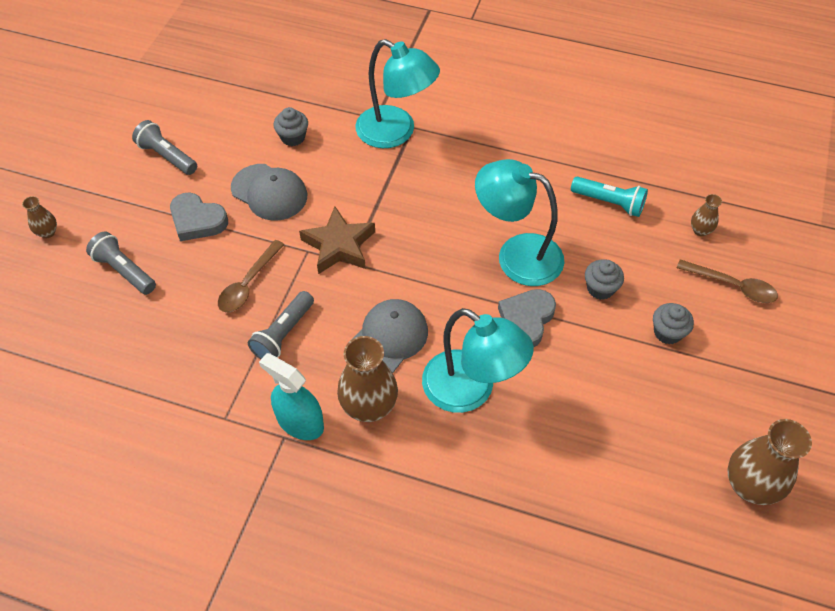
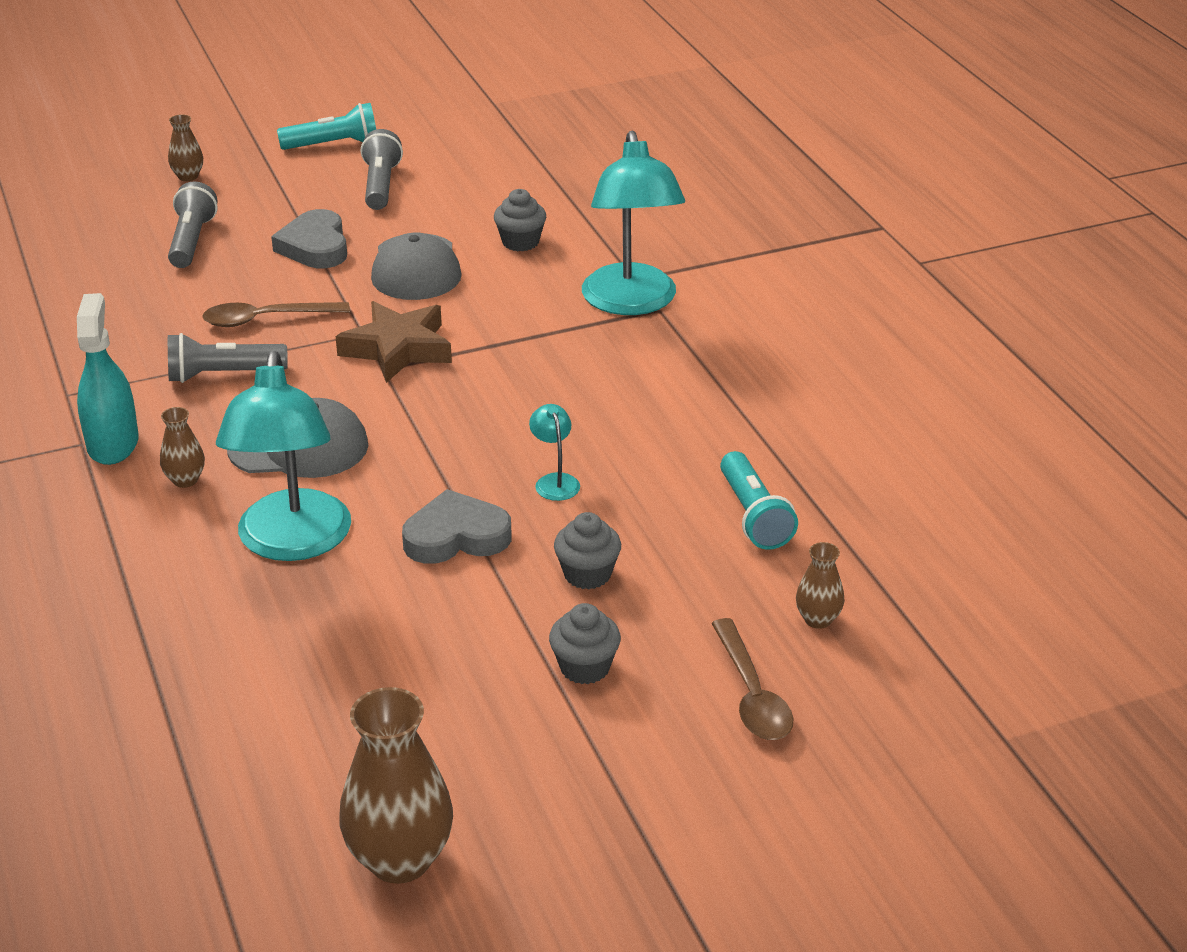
camera: 50 degrees right, 20 degrees down
brown vase [337,336,398,422] -> brown vase [160,407,205,488], size x0.50
turquoise lamp [475,159,564,286] -> turquoise lamp [529,404,580,501], size x0.41
none -> turquoise flashlight [277,103,376,150]

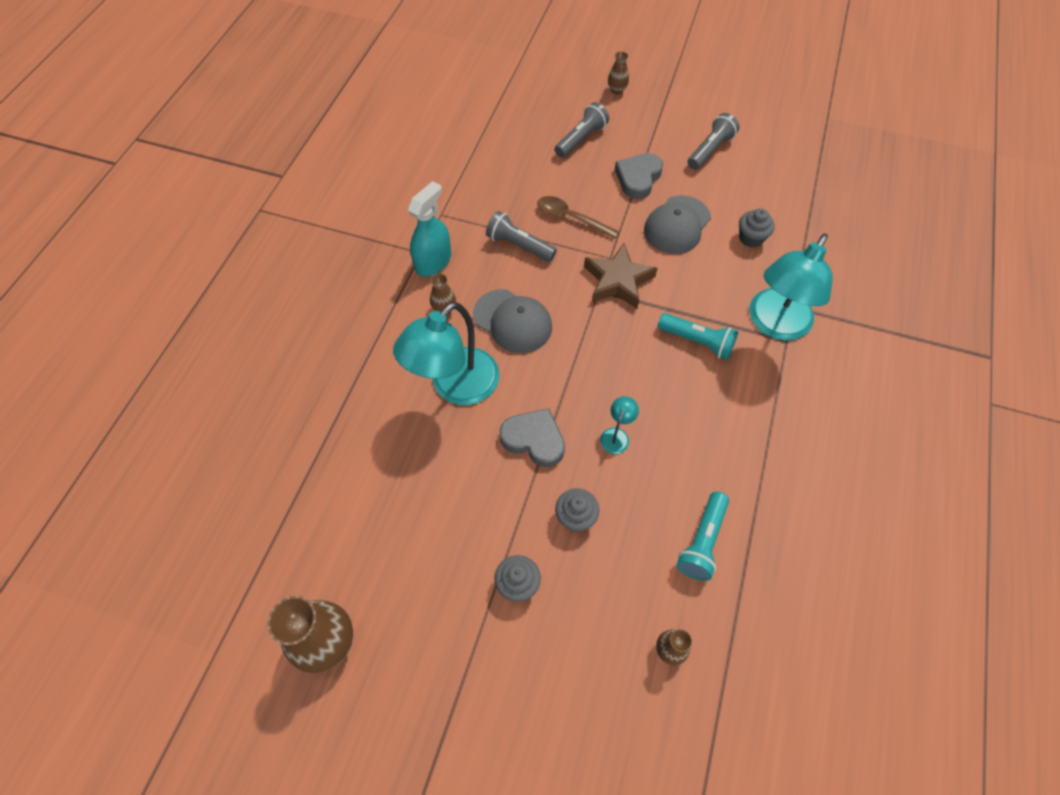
camera: 40 degrees right, 25 degrees up
turquoise flashlight [277,103,376,150] -> turquoise flashlight moved to [657,313,739,360]
brown spoon [711,618,793,740] -> none

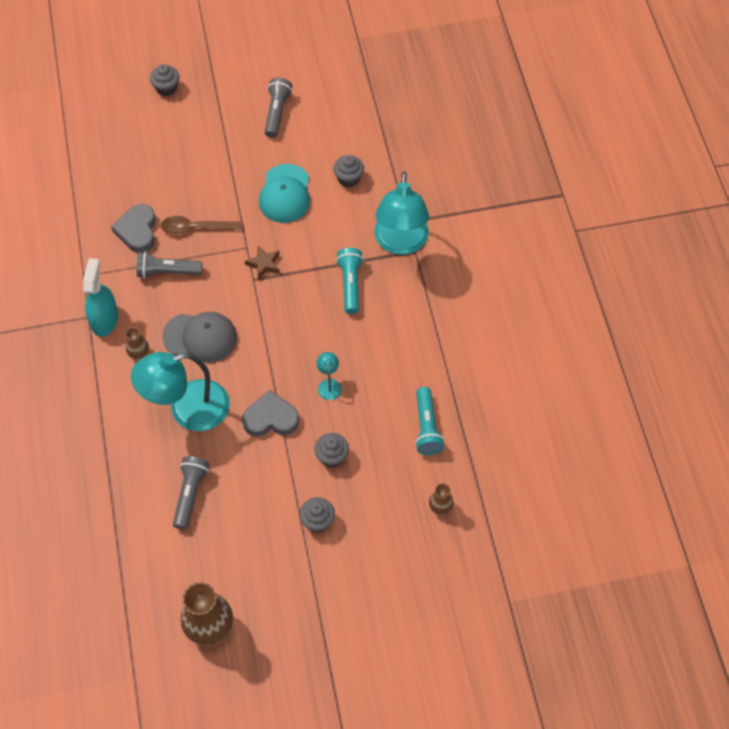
camera: 30 degrees left, 0 degrees up
turquoise lamp [393,302,500,405] -> turquoise lamp turned 60 degrees clockwise [131,352,230,431]
grey flashlight [555,102,609,158] -> grey flashlight moved to [173,456,210,530]
brown star [584,243,658,309] -> brown star [245,246,280,280], size x0.57
brown vase [608,51,629,94] -> grey cupcake [150,64,179,96]
grey heart [615,153,663,199] -> grey heart moved to [111,204,156,253]
grey cap [644,195,711,254] -> turquoise cap [259,164,310,223]
turquoise flashlight [657,313,739,360] -> turquoise flashlight turned 90 degrees counterclockwise [336,248,363,314]

